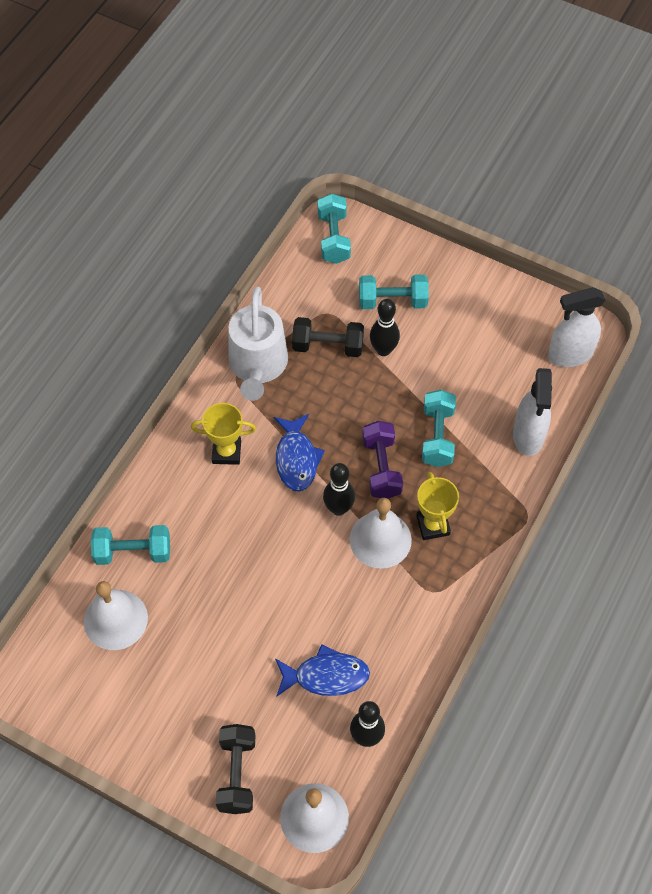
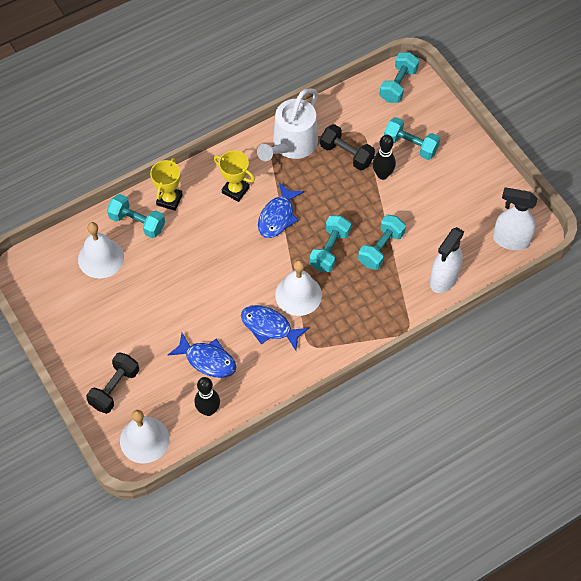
camera: 30 degrees right, 0 degrees up
black bowling pin [323,463,355,516] -> none
purple dumbbell [362,421,403,499] -> turquoise dumbbell [310,215,351,272]
yellow trophy [416,472,459,540] -> yellow trophy moved to [150,158,183,211]
none -> blue fish [241,305,309,351]

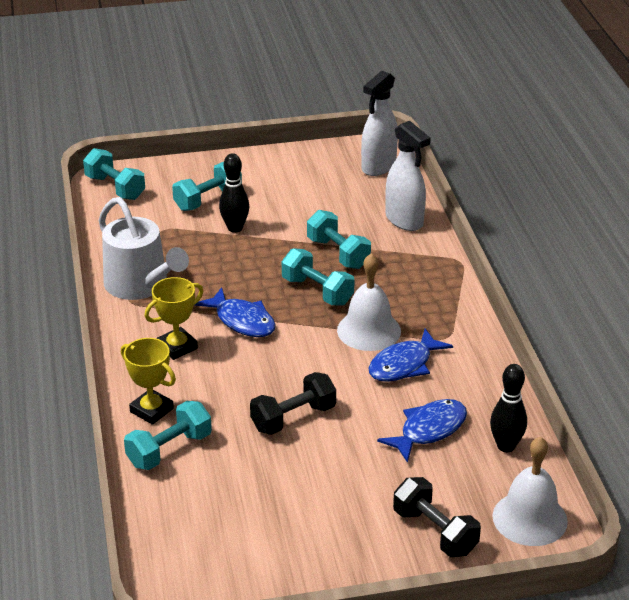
camera: 70 degrees left, 25 degrees down
white bell [78,222,124,278] -> none
black dumbbell [320,124,375,171] -> black dumbbell moved to [250,372,336,435]

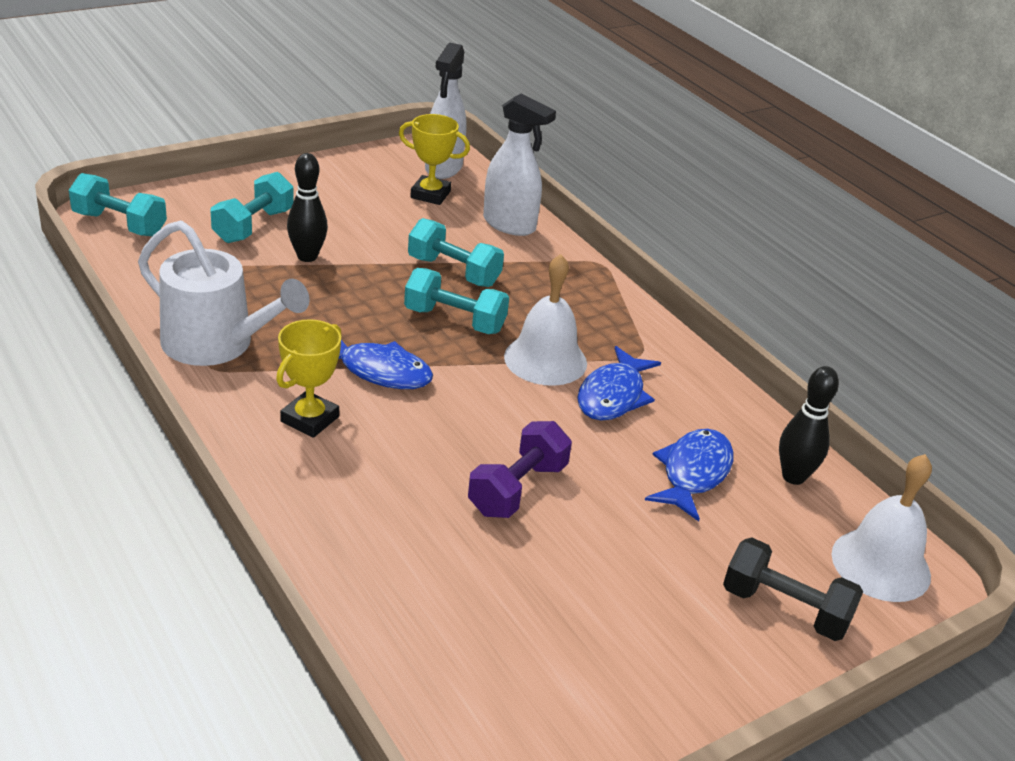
camera: 25 degrees left, 0 degrees up
yellow trophy [121,338,176,425] -> yellow trophy moved to [399,114,470,205]
turquoise dumbbell [124,401,212,470] -> none
black dumbbell [250,372,336,435] -> purple dumbbell [468,421,572,518]

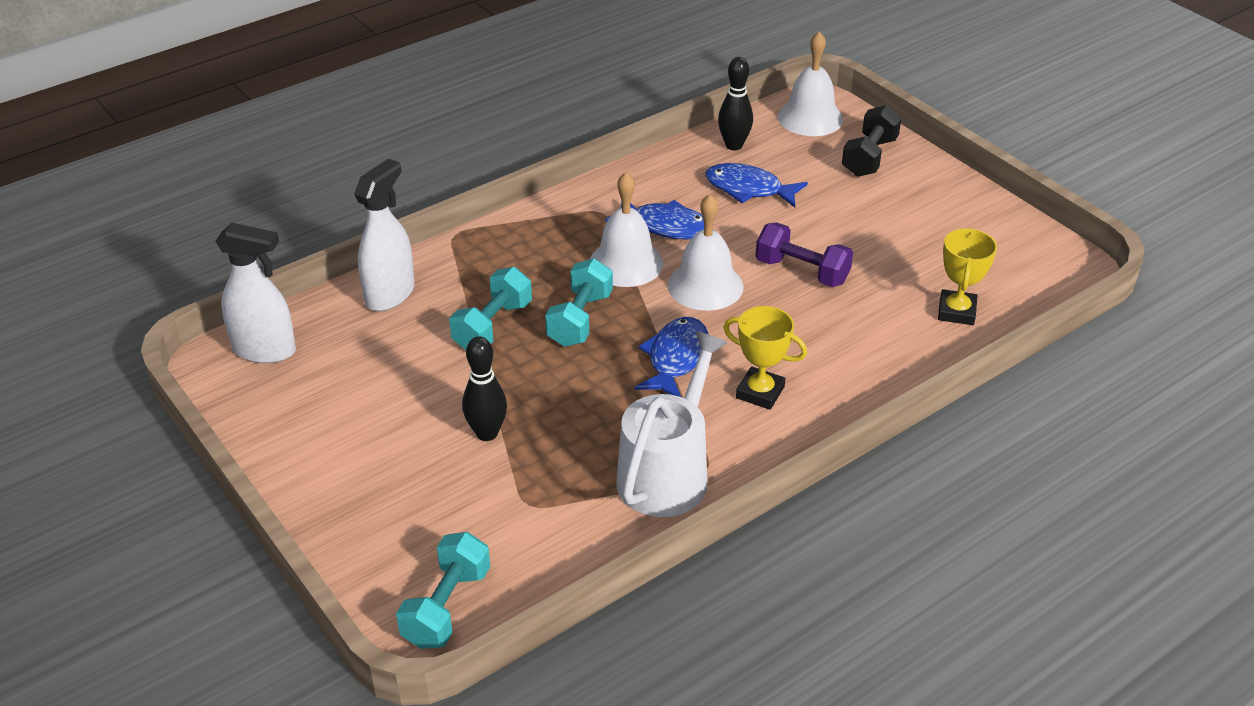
camera: 90 degrees left, 5 degrees up
turquoise dumbbell [211,172,294,243] -> none
yellow trophy [399,114,470,205] -> yellow trophy moved to [938,228,997,325]
none -> white bell [668,194,744,311]

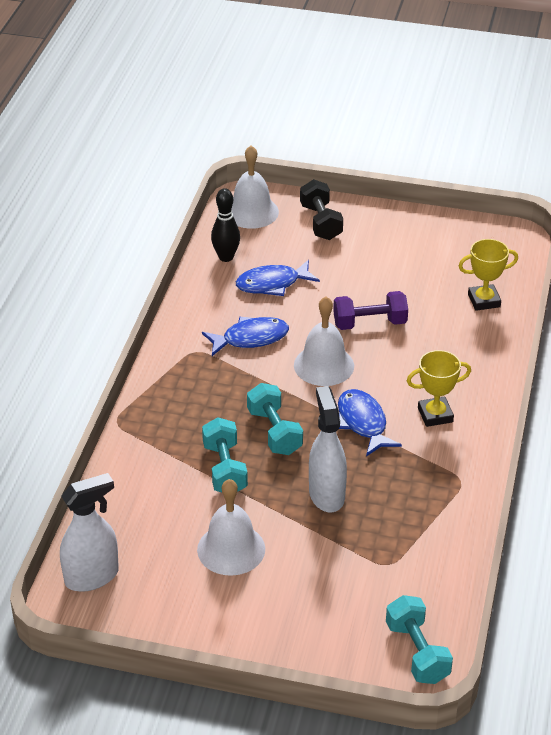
camera: 40 degrees left, 0 degrees up
white spray bottle [354,159,415,311] -> white spray bottle moved to [309,386,347,512]
black bowling pin [462,336,507,441] -> none
white bell [590,172,663,287] -> white bell moved to [197,479,265,576]
white watering can [616,332,727,517] -> none
yellow trophy [938,228,997,325] -> yellow trophy turned 75 degrees counterclockwise [459,239,518,311]

